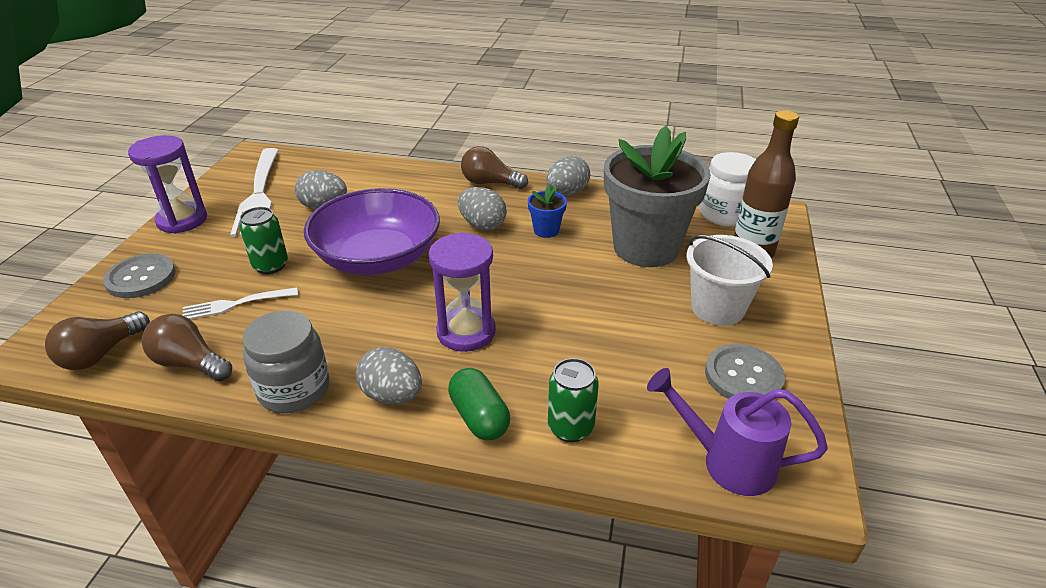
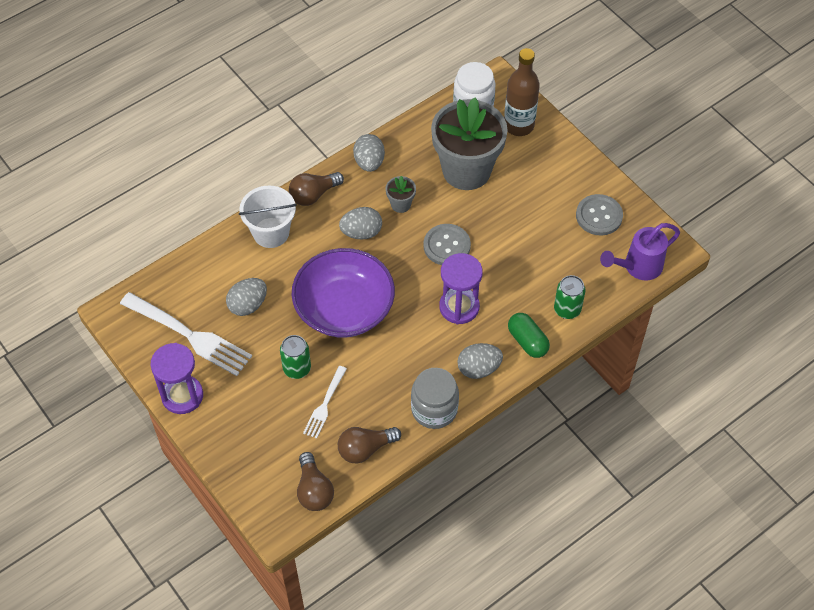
camera: 50 degrees left, 20 degrees up
grey button [103,253,176,298] -> grey button moved to [423,224,471,265]
green capsule [448,368,510,440] -> green capsule turned 45 degrees clockwise [508,313,550,358]
blue flower pot [528,185,567,238] -> grey flower pot [386,176,416,213]
white bucket [686,235,773,325] -> white bucket moved to [239,186,297,248]

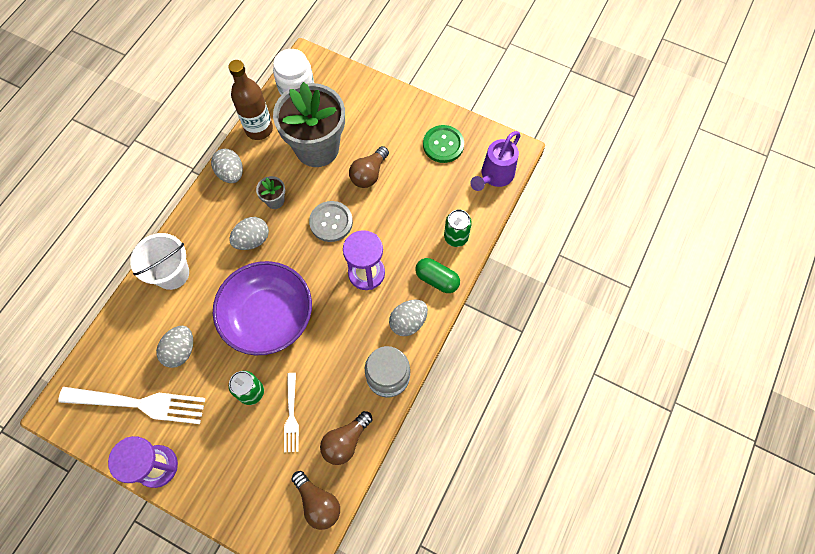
camera: 25 degrees left, 10 degrees up
brown light bulb [289,172,344,206] -> brown light bulb moved to [349,146,389,188]
brown bottle [504,48,540,136] -> brown bottle moved to [228,60,273,140]
grey button [576,194,623,235] -> green button [423,125,464,163]

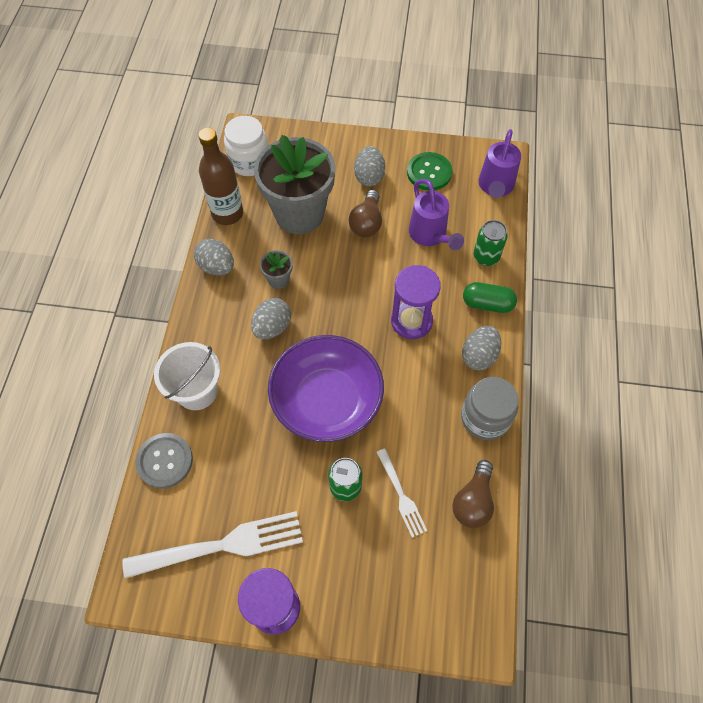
camera: 20 degrees left, 5 degrees down
grey egg [156,326,193,368] -> grey egg moved to [354,146,385,186]
brown light bulb [292,471,340,530] -> none
grey button [309,201,353,242] -> grey button moved to [135,433,193,488]
none -> purple watering can [409,179,464,250]

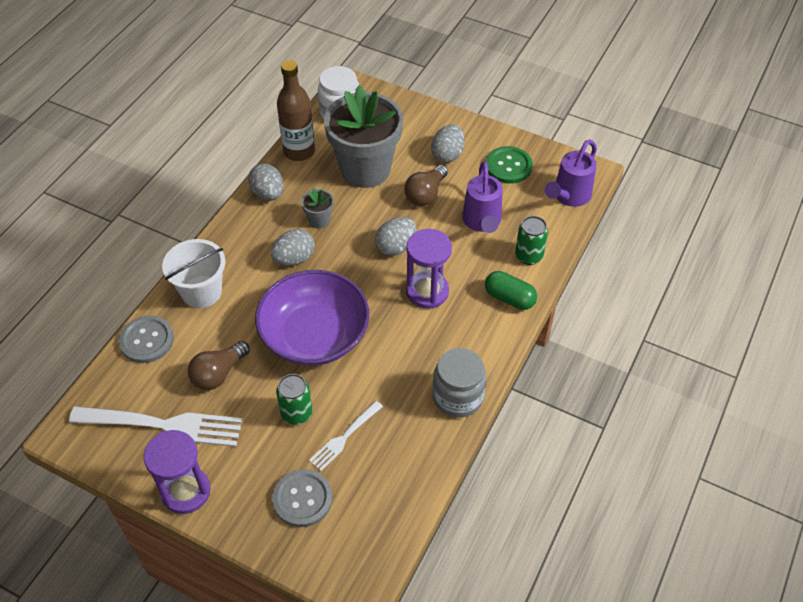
camera: 20 degrees right, 10 degrees down
white fork [376,448,427,538] -> white fork turned 45 degrees clockwise [309,401,383,471]
brown light bulb [452,460,494,528] -> brown light bulb moved to [188,341,250,390]
grey egg [462,326,501,370] -> grey egg moved to [375,217,417,256]
none -> grey button [272,469,332,527]

